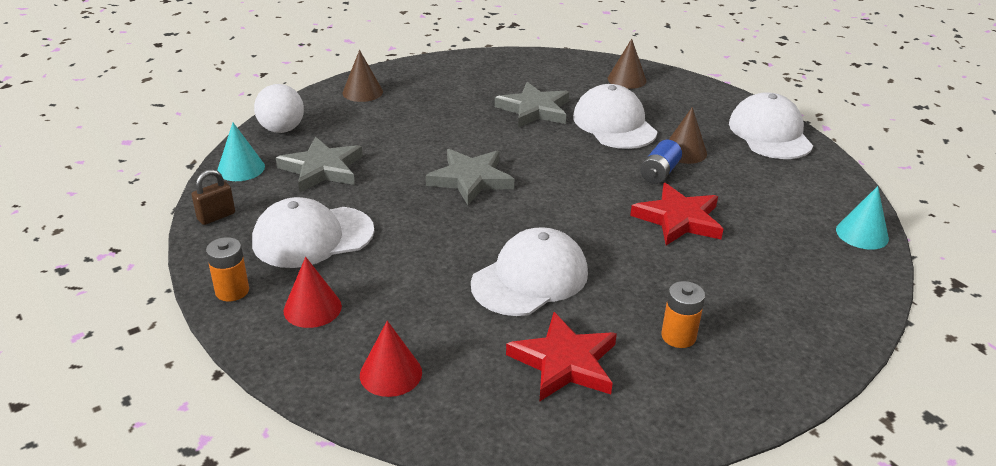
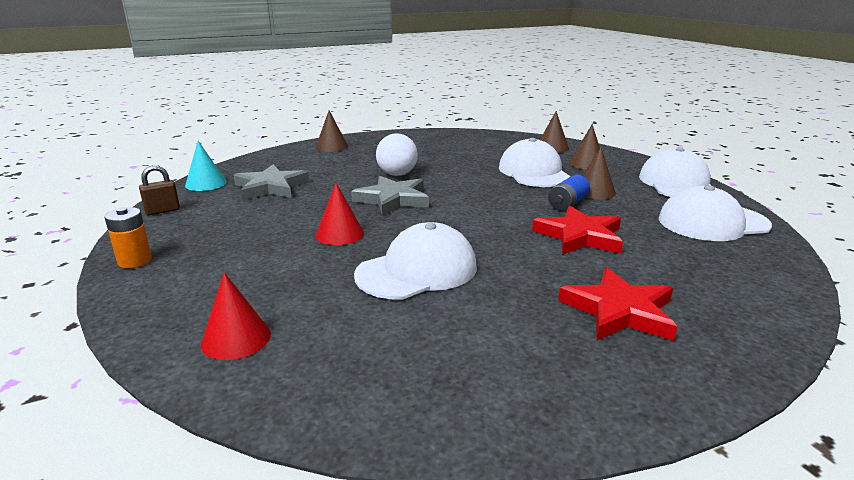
camera: 10 degrees right, 10 degrees down
white cap [252,197,374,268] -> white cap moved to [658,185,772,241]
white ball [254,84,304,133] -> white ball moved to [376,134,418,176]
red cone [283,257,342,328] -> red cone moved to [315,183,364,245]
grey star [495,82,569,128] -> none
red star [506,312,617,402] -> red star moved to [558,268,678,341]
orange battery [661,281,705,348] -> none
turquoise cone [836,186,889,250] -> none
none -> brown cone [569,124,600,170]

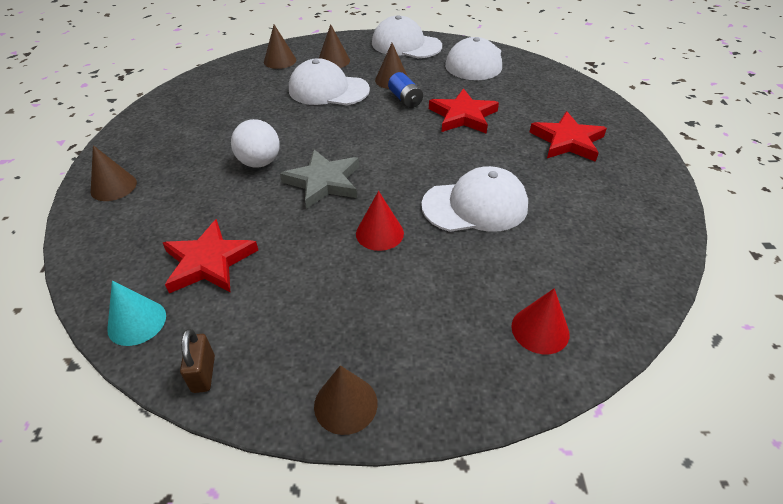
camera: 65 degrees left, 20 degrees up
orange battery [105,207,152,268] -> brown cone [314,365,378,435]
grey star [233,164,309,200] -> red star [163,219,258,293]
white cap [354,222,477,300] -> white cap turned 90 degrees clockwise [421,166,528,232]

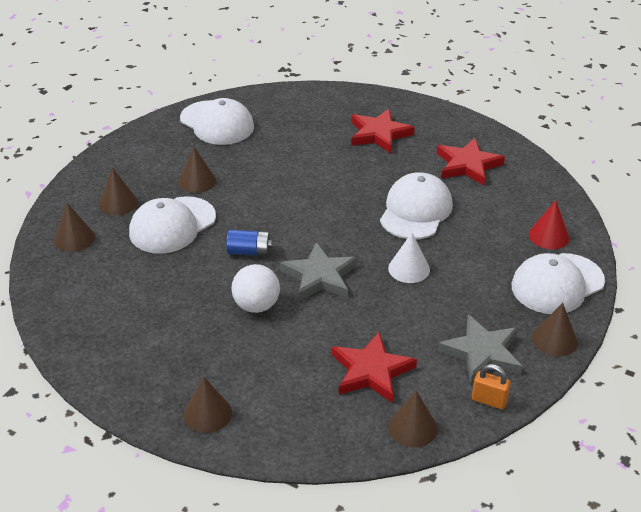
camera: 60 degrees left, 5 degrees down
turquoise cone [107,281,166,346] -> brown cone [388,391,437,448]
brown padlock [180,329,215,393] -> orange padlock [472,364,511,410]
red cone [356,191,404,251] -> white cone [388,233,430,283]
white cap [372,15,442,58] -> white cap moved to [511,253,605,314]
blue battery [388,72,423,108] -> blue battery moved to [226,230,272,256]
red star [429,88,499,134] -> red star moved to [437,138,505,186]
none -> grey star [438,315,522,383]

